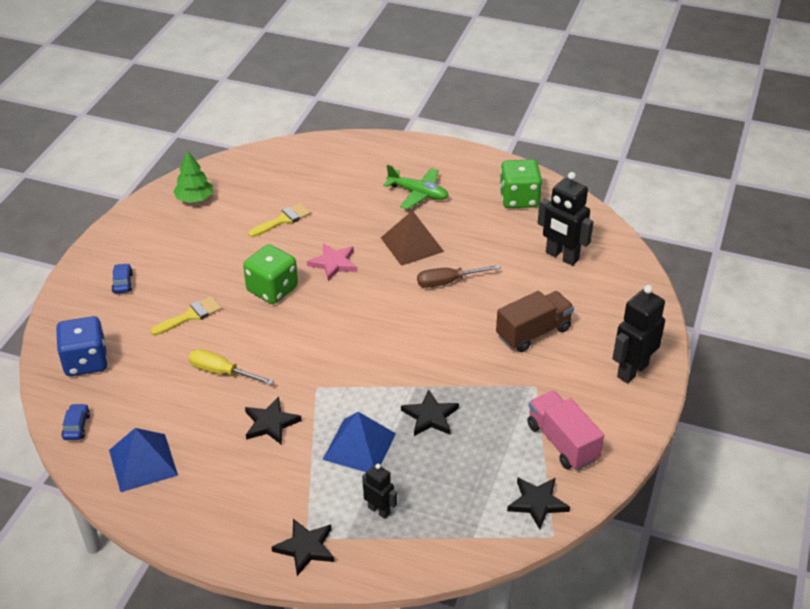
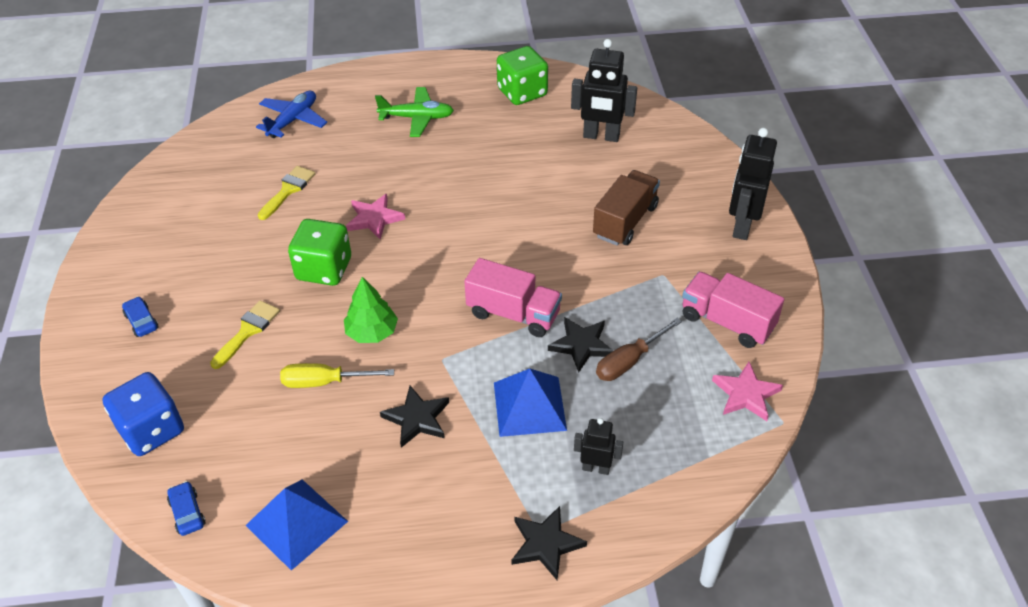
camera: 25 degrees left, 5 degrees up
green tree [173,150,213,203] -> green tree moved to [344,277,398,343]
brown pyramid [381,210,444,266] -> none
brown screwdriver [417,265,501,288] -> brown screwdriver moved to [596,318,682,381]
black star [507,477,570,529] -> pink star [712,362,783,421]
none -> blue plane [256,91,327,138]
none -> pink truck [464,258,562,337]

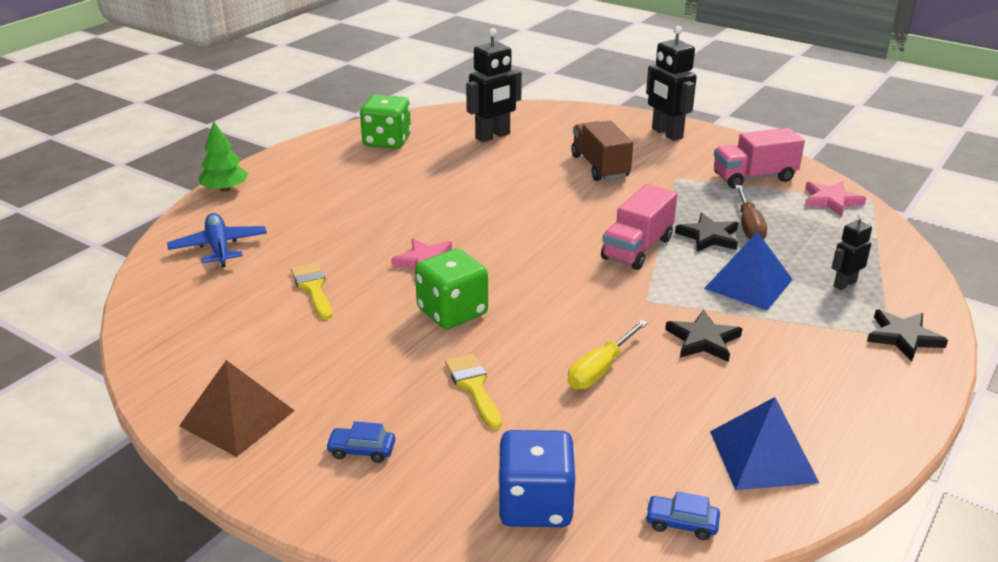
camera: 50 degrees left, 15 degrees down
green tree [344,277,398,343] -> green tree moved to [198,121,249,192]
green plane [375,87,454,137] -> none
pink truck [464,258,562,337] -> pink truck turned 150 degrees clockwise [601,184,677,270]
none -> brown pyramid [179,360,295,457]

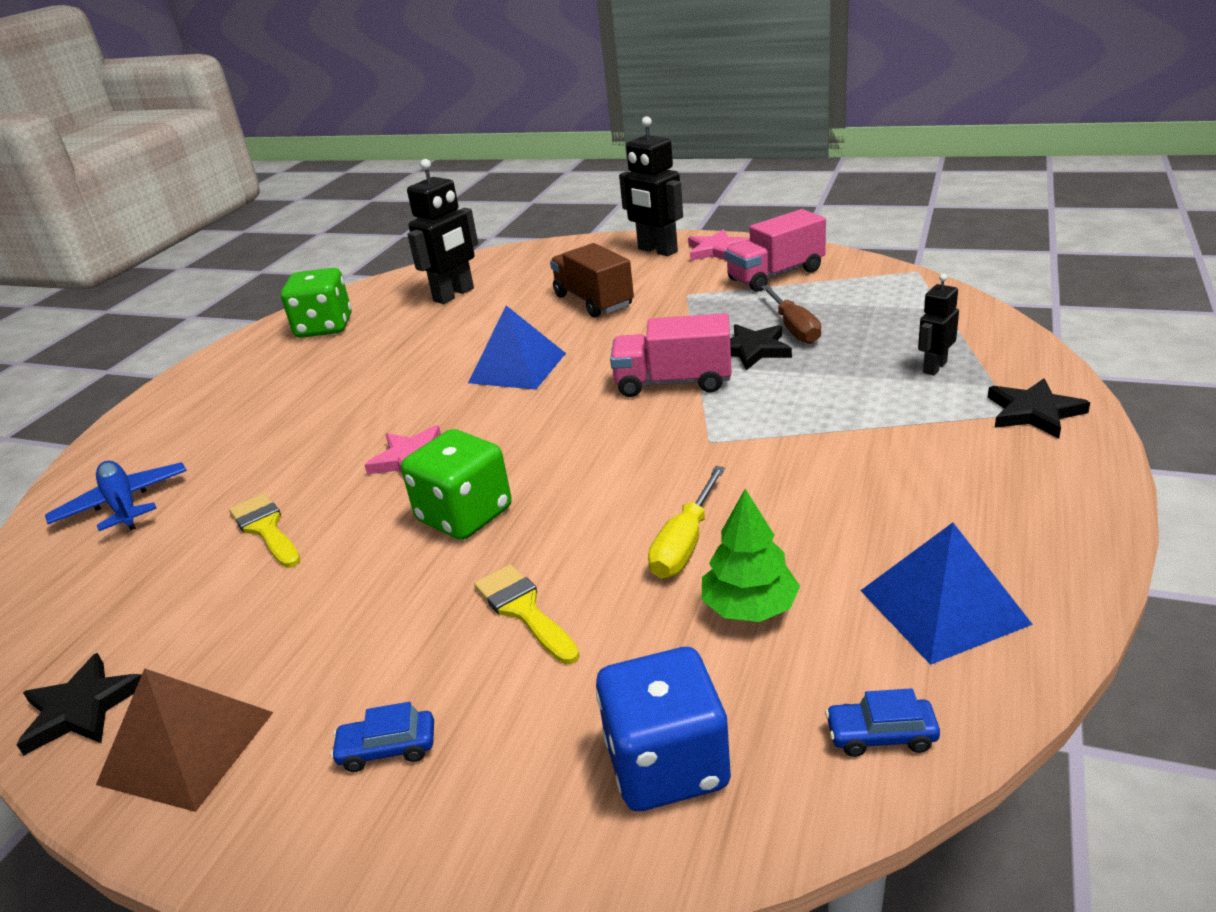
camera: 10 degrees left, 0 degrees up
green tree [198,121,249,192] -> green tree moved to [702,489,800,622]
pink truck [601,184,677,270] -> pink truck turned 75 degrees clockwise [610,313,732,397]
black star [665,310,742,362] -> black star moved to [16,653,142,755]
blue pyramid [704,231,793,310] -> blue pyramid moved to [468,306,566,390]
pink star [805,181,866,216] -> pink star moved to [688,229,750,261]

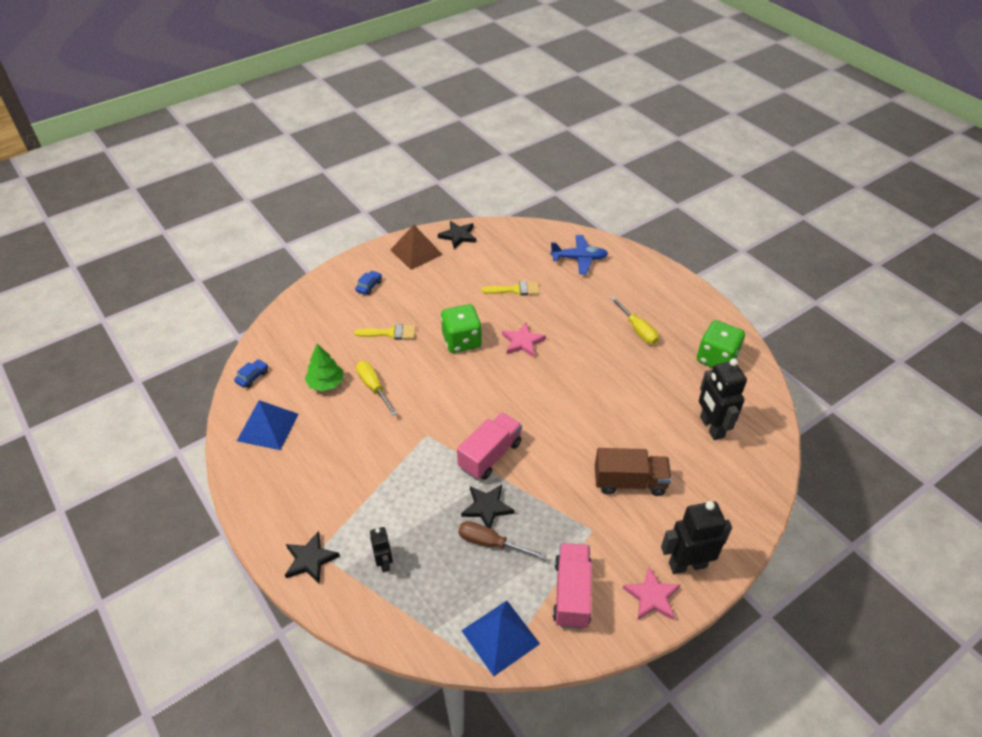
camera: 120 degrees right, 15 degrees up
blue pyramid [468,306,566,390] -> blue pyramid moved to [461,600,540,676]
blue dice [596,647,731,811] -> none
none -> yellow screwdriver [610,297,659,344]

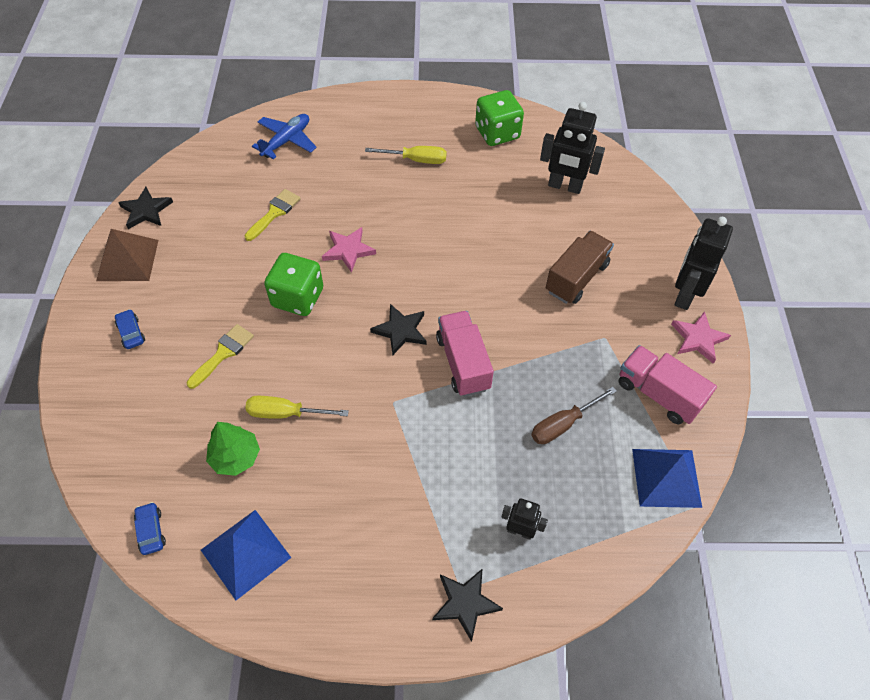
camera: 55 degrees left, 10 degrees up
black star [461,485,515,529] -> black star moved to [370,304,426,355]

